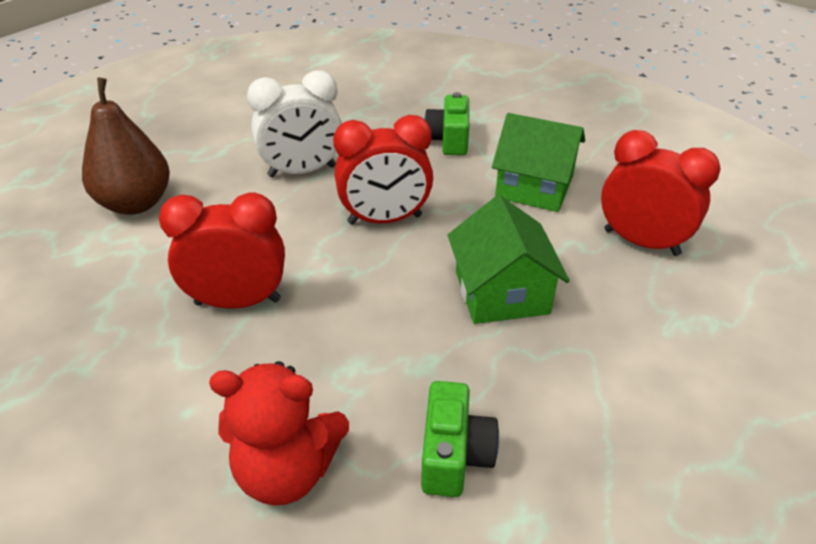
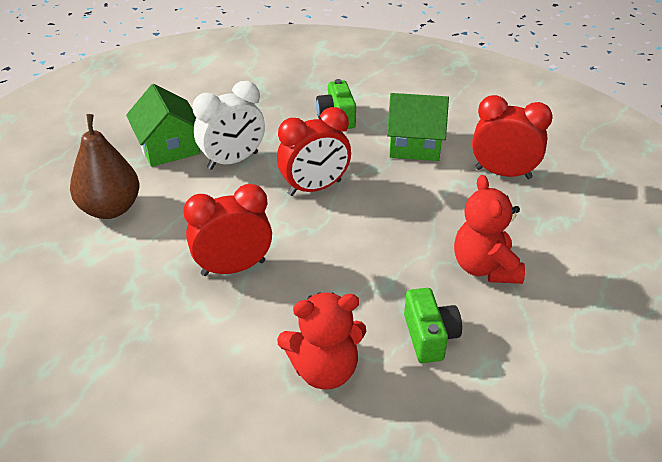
camera: 15 degrees left, 0 degrees up
green house [448,195,570,324] -> green house moved to [126,84,200,167]
none -> red teddy bear [454,175,525,284]

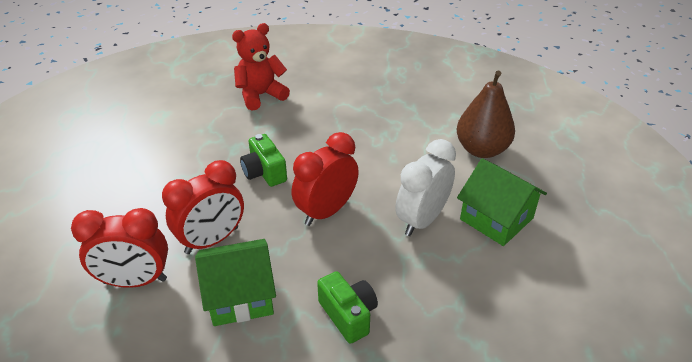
camera: 160 degrees right, 0 degrees up
red clock [183,184,272,276] -> red clock moved to [162,160,244,254]
green camera [404,288,462,363] -> green camera moved to [240,134,287,187]
red teddy bear [454,175,525,284] -> none

